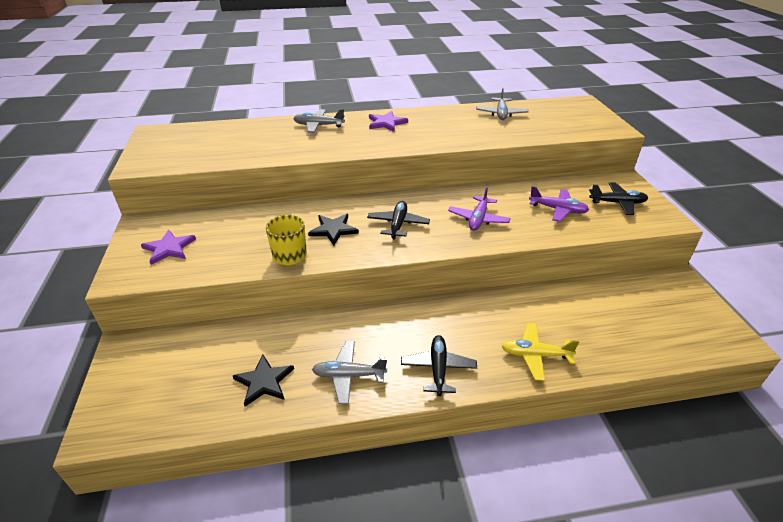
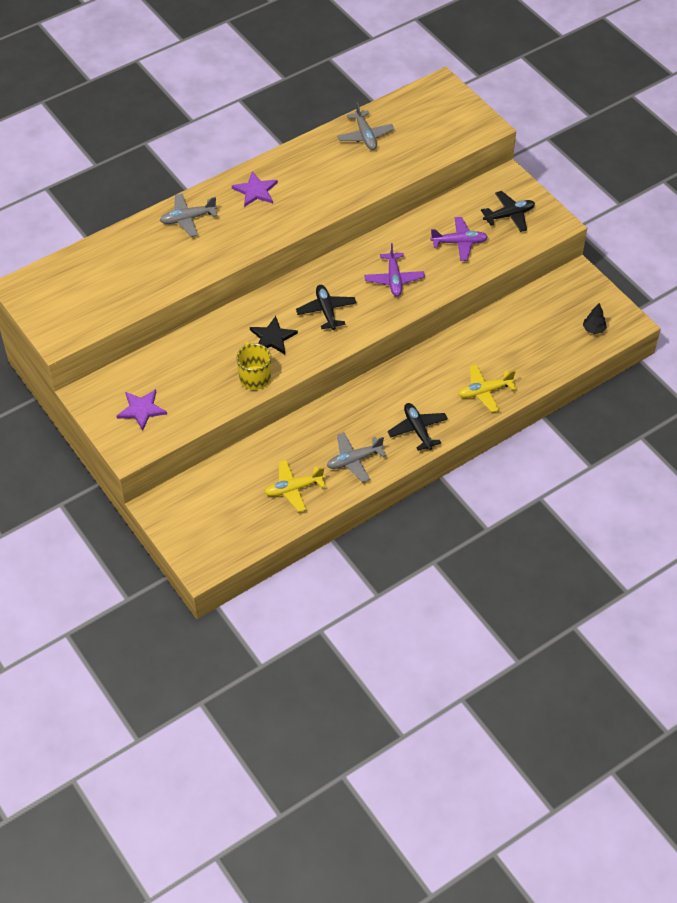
camera: 25 degrees left, 15 degrees up
black star [233,355,294,406] -> yellow plane [265,460,326,512]
none -> black tree [583,303,607,334]

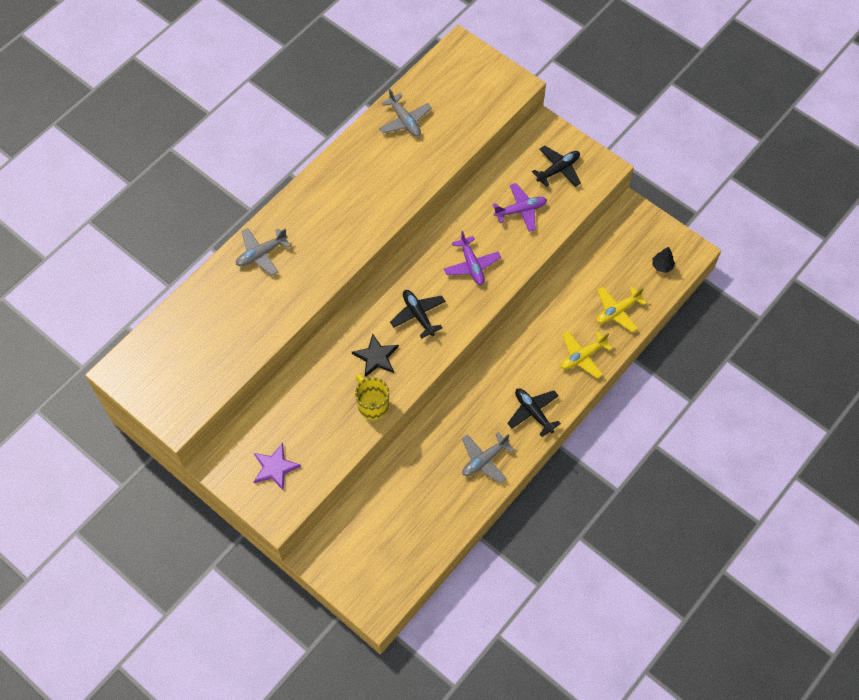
camera: 15 degrees left, 10 degrees up
purple star [232,171,278,207] -> none
yellow plane [265,460,326,512] -> yellow plane moved to [596,286,647,333]

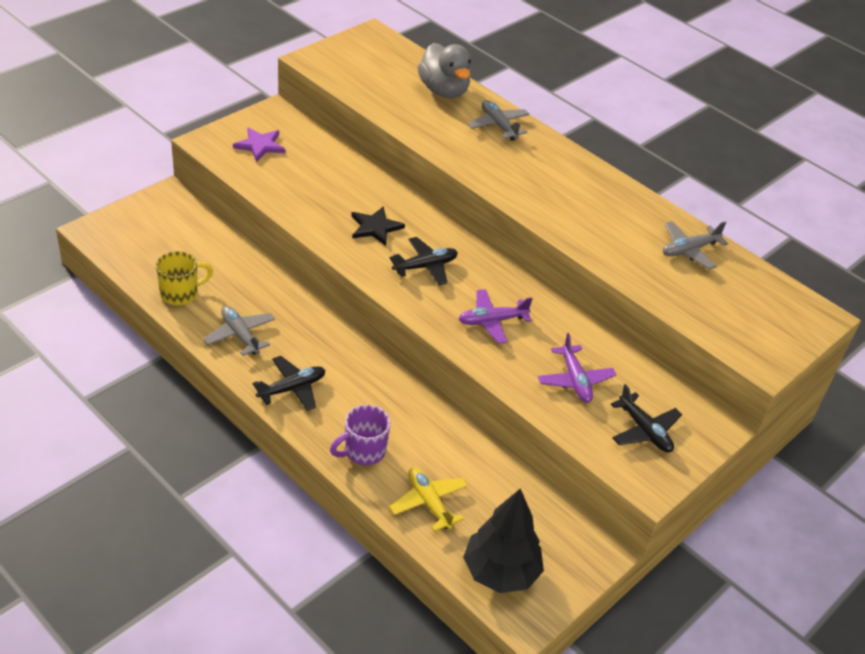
camera: 90 degrees right, 20 degrees down
yellow mug [355,374,389,420] -> yellow mug moved to [156,251,213,305]
yellow plane [561,331,612,379] -> purple mug [330,405,390,465]
black tree [652,247,675,273] -> black tree [463,488,544,593], size x2.26
none -> grey duck [418,43,471,98]

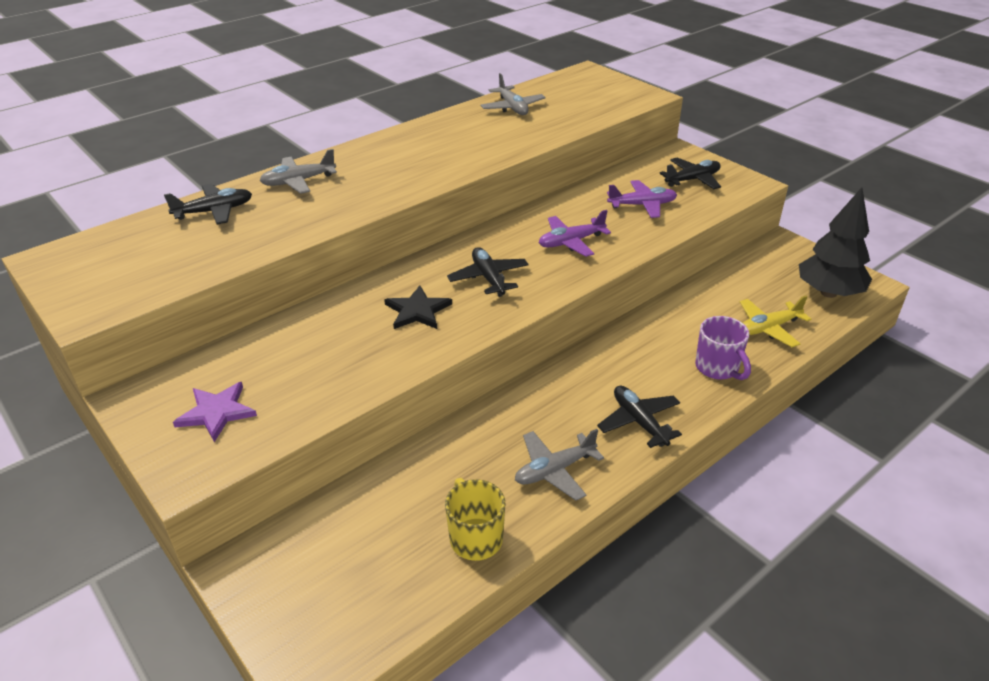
camera: 80 degrees left, 5 degrees down
grey duck [418,43,471,98] -> black plane [164,184,252,225]
purple plane [459,289,533,344] -> purple plane turned 75 degrees clockwise [539,210,611,257]

